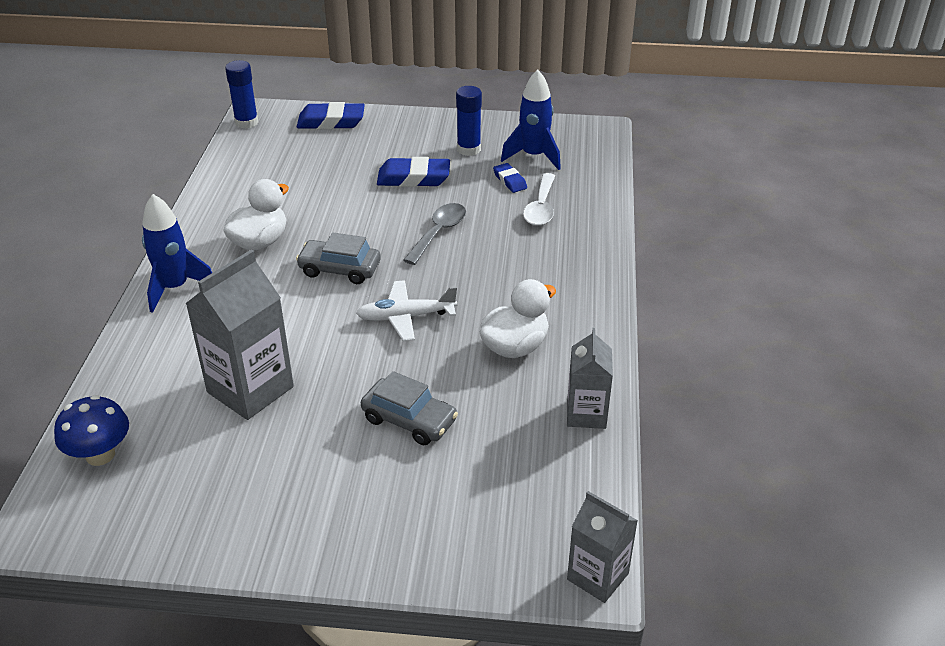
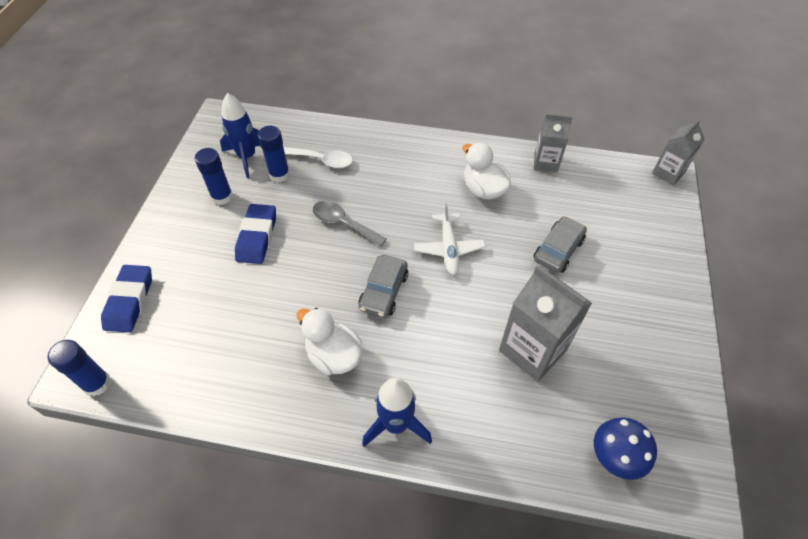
camera: 85 degrees left, 15 degrees up
blue eraser [493,163,527,193] -> blue glue stick [258,126,290,182]

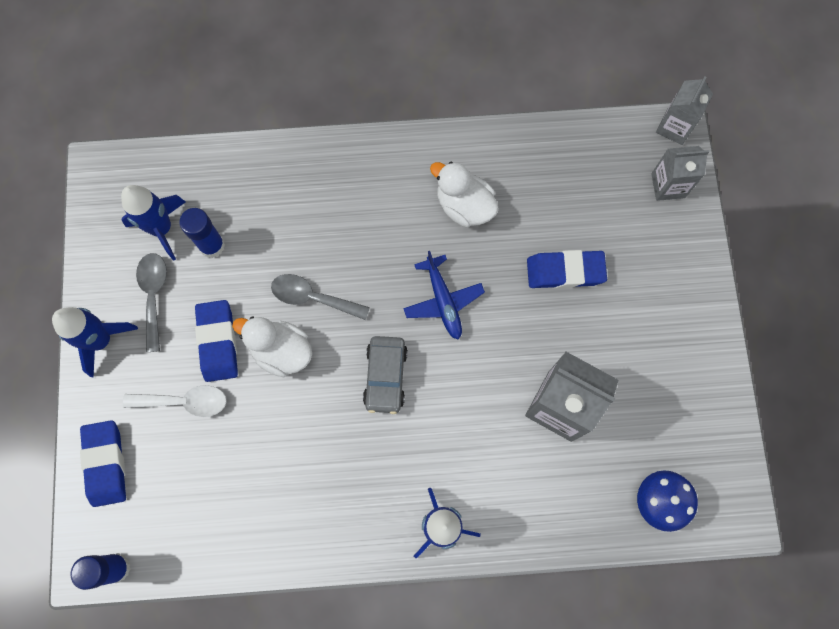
camera: 15 degrees left, 20 degrees up
blue glue stick [195,148,233,205] -> grey spoon [136,253,167,352]
white spoon [283,147,353,168] -> white spoon moved to [123,385,227,417]
white duck [297,308,362,375] -> white duck moved to [232,316,312,377]
white plane [414,203,486,275] -> blue plane [403,251,485,340]
grey carton [534,114,573,172] -> grey carton moved to [651,146,709,201]
grey car [534,216,587,273] -> blue eraser [527,250,607,289]
none -> blue rocket [52,307,138,378]

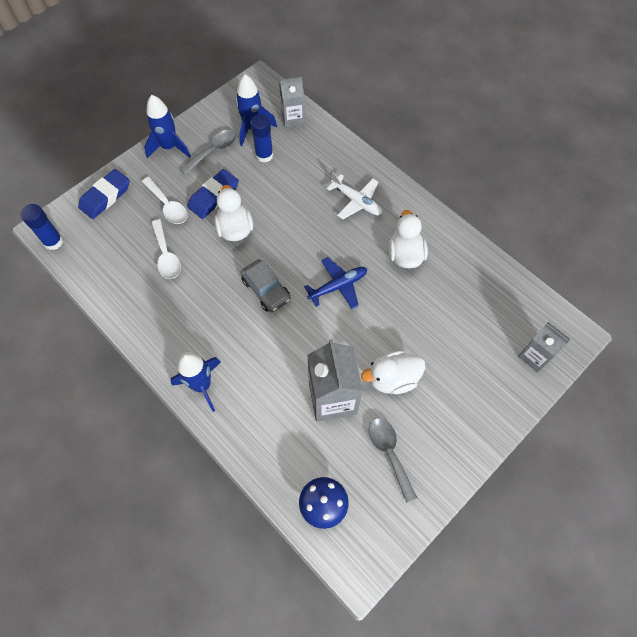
camera: 50 degrees right, 10 degrees down
grey spoon [271,274,370,320] -> grey spoon moved to [369,418,417,503]
grey car [363,336,408,414] -> grey car turned 90 degrees counterclockwise [241,259,291,312]
blue plane [403,251,485,340] -> blue plane turned 150 degrees counterclockwise [304,257,367,309]
blue eraser [527,250,607,289] -> none
grey carton [656,76,713,145] -> grey carton moved to [279,77,305,128]
none -> white spoon [151,219,181,279]
none -> white plane [326,172,382,219]
none -> white duck [361,351,425,394]

